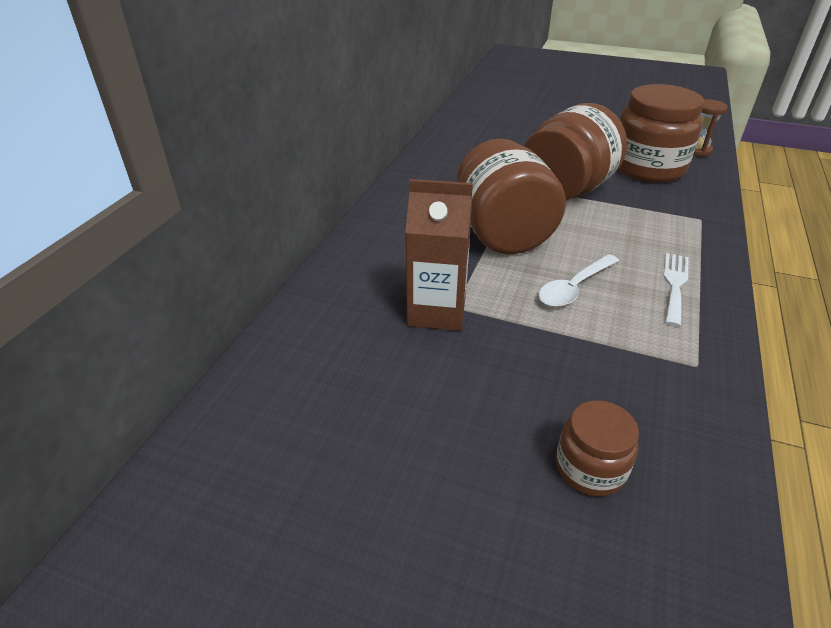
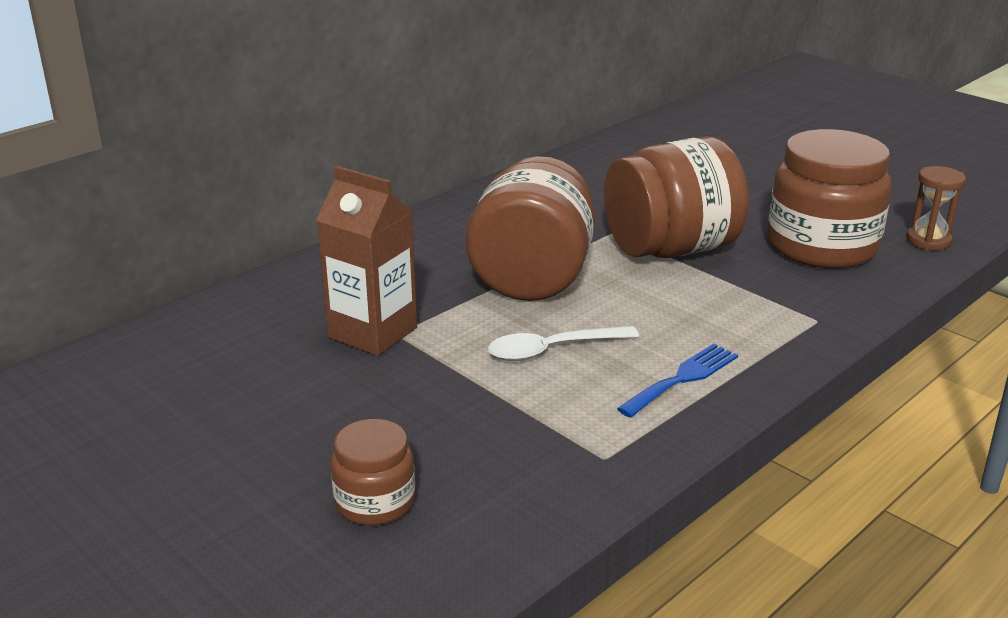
camera: 25 degrees right, 10 degrees down
white fork [663,253,689,327] -> blue fork [617,344,738,418]

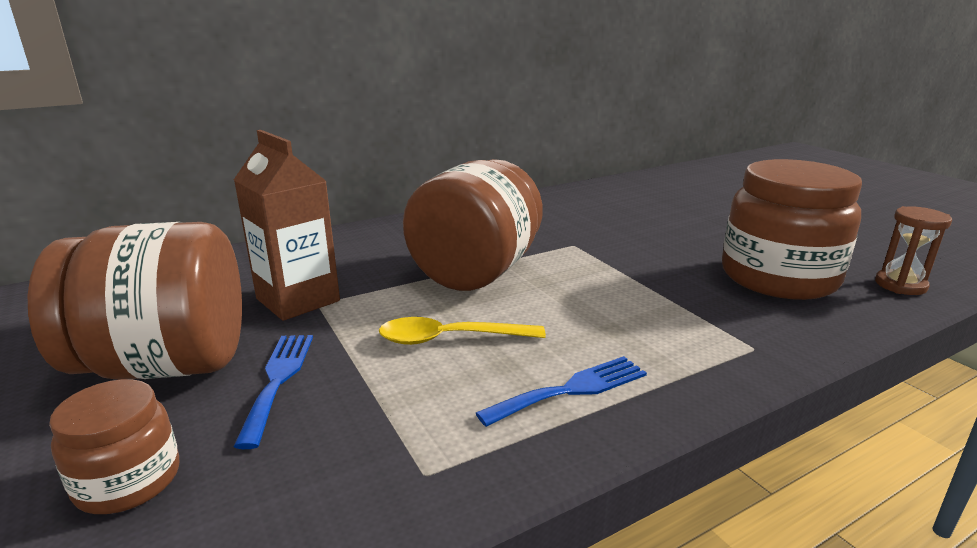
camera: 15 degrees right, 5 degrees down
white spoon [488,326,639,361] -> yellow spoon [379,317,546,345]
brown jar [604,136,749,258] -> brown jar moved to [28,222,242,380]
none -> blue fork [233,335,313,449]

